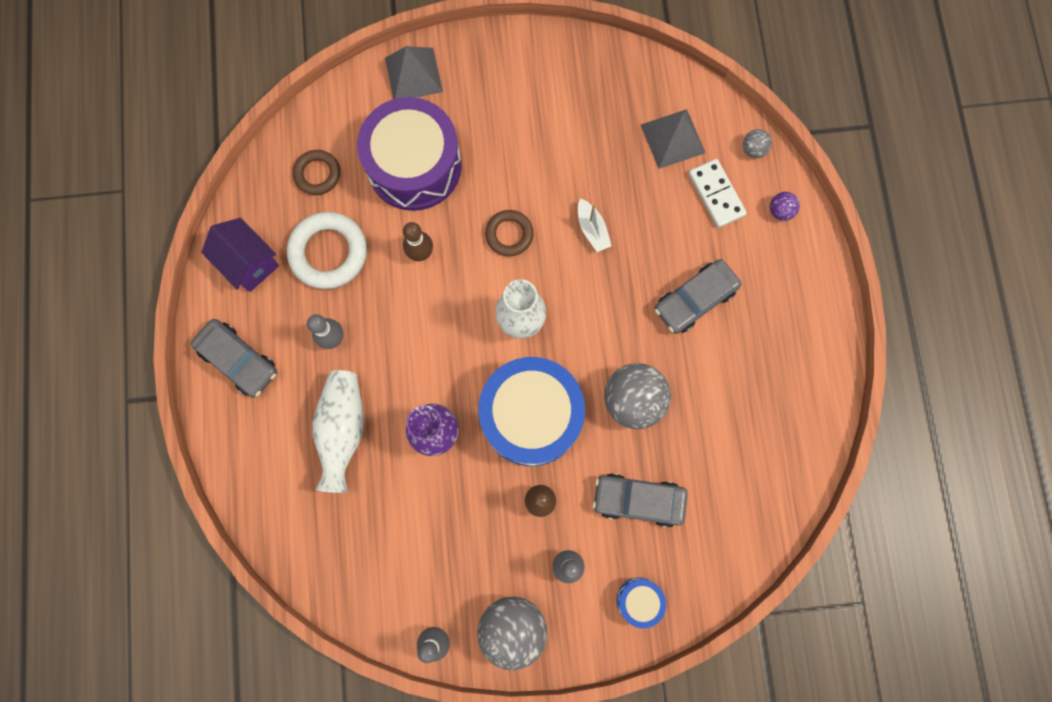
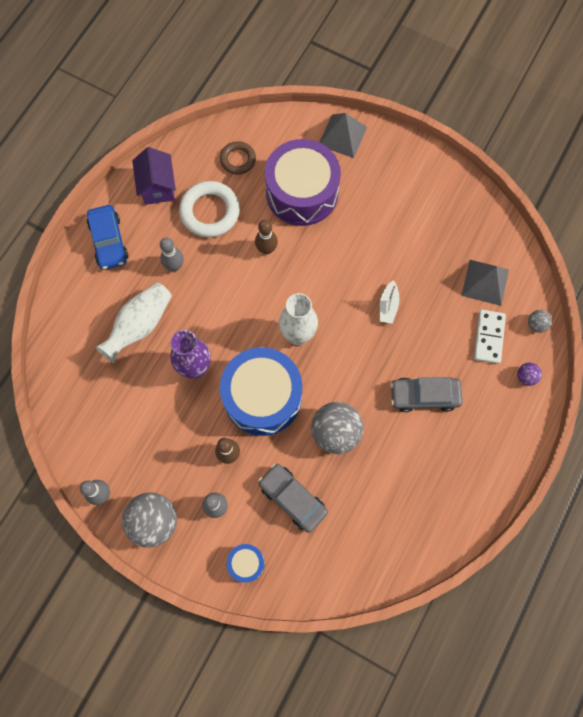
camera: 35 degrees right, 5 degrees down
grey car [191,319,277,398] -> blue car [87,205,128,270]
brown ring [485,210,534,256] -> none

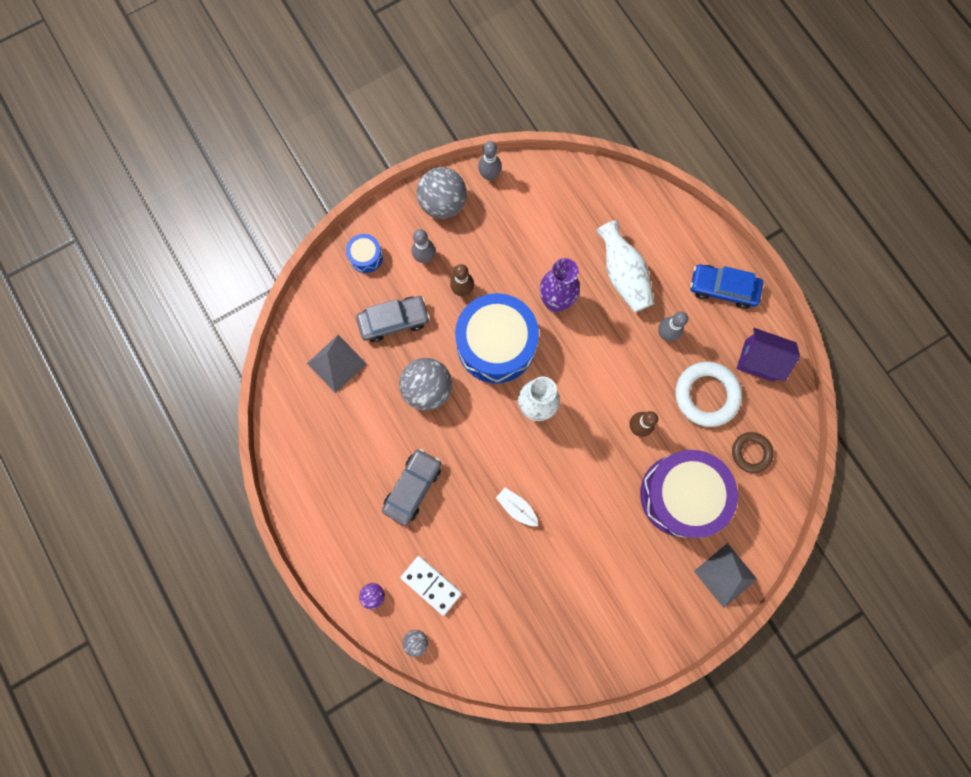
camera: 120 degrees right, 5 degrees up
grey pyramid [461,260,509,306] -> grey pyramid moved to [307,335,367,393]

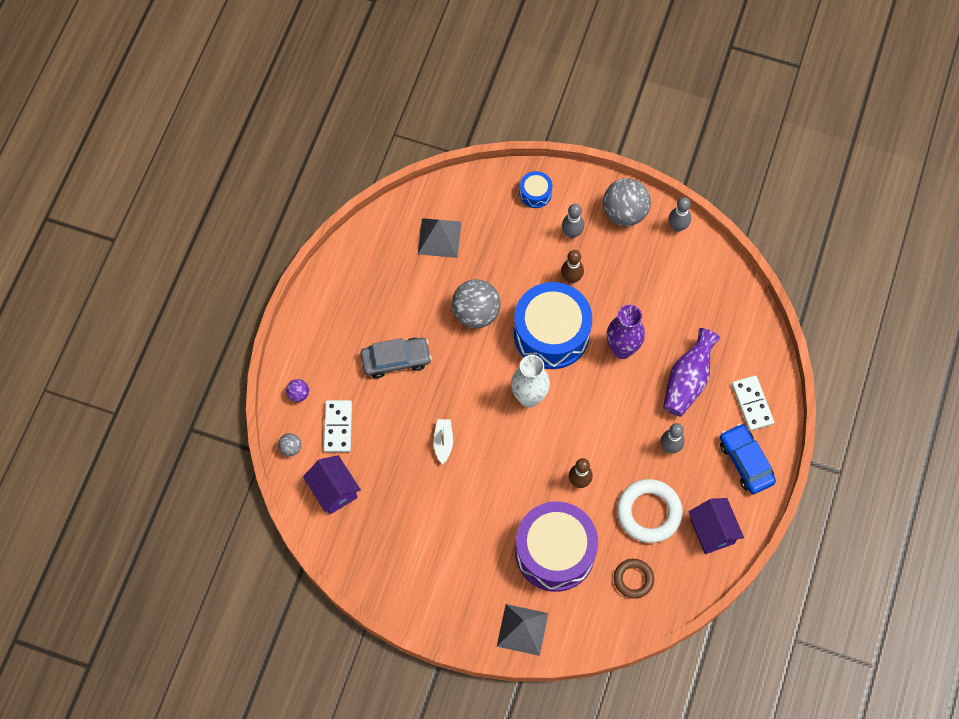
camera: 50 degrees right, 10 degrees down
grey car [356,296,430,342] -> none
white vase [596,220,654,313] -> purple vase [663,328,720,416]
none -> purple house [303,455,361,514]
none -> white domino [732,375,774,431]

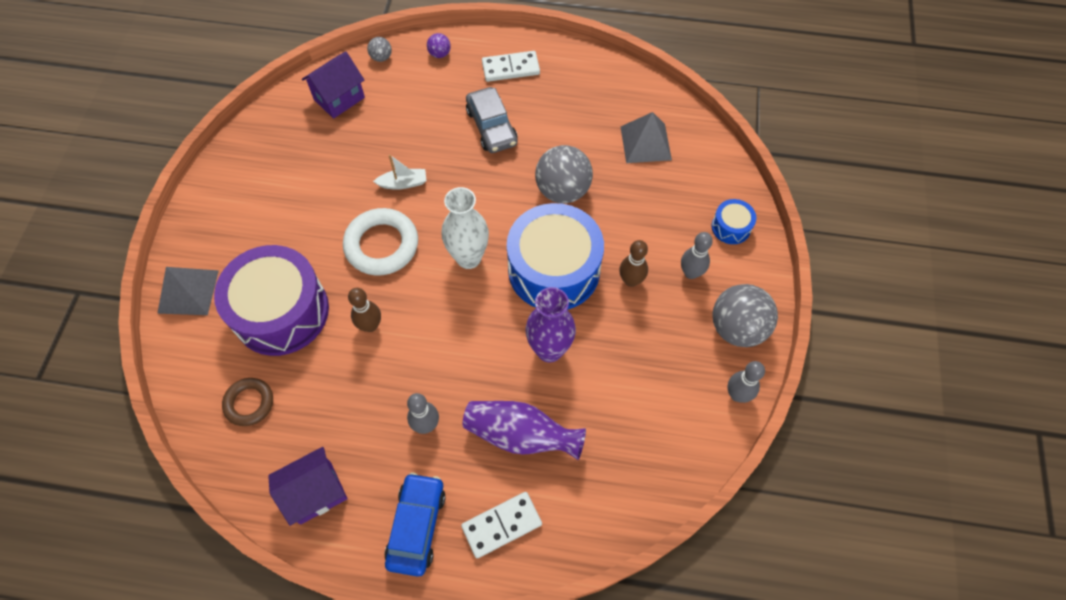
camera: 80 degrees right, 5 degrees down
white domino [324,400,352,452] -> white domino moved to [482,51,540,82]
white ring [617,479,683,543] -> white ring moved to [343,208,418,275]
blue car [720,424,776,494] -> blue car turned 45 degrees counterclockwise [384,473,446,577]

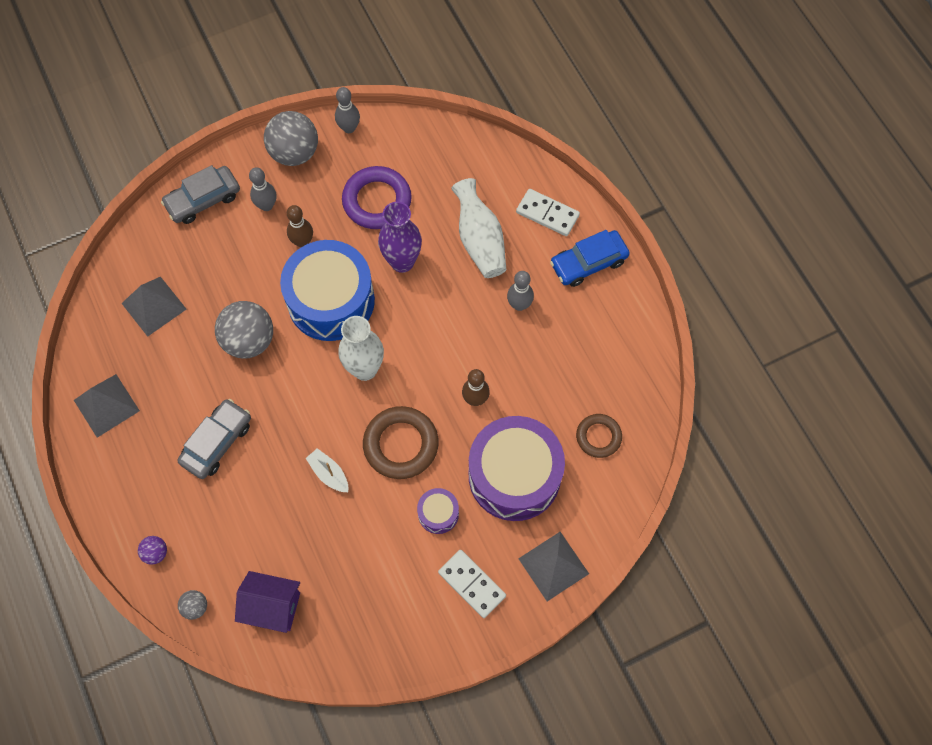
camera: 125 degrees left, 5 degrees up
purple house [268,447,348,526] -> none
white ring [343,208,418,275] -> brown ring [363,406,439,479]
purple vase [463,401,586,460] -> white vase [451,178,506,278]
white domino [482,51,540,82] -> white domino moved to [438,550,506,618]
blue drum [712,199,756,244] -> grey car [161,165,240,224]
none -> grey pyramid [74,374,140,438]
none -> purple ring [342,166,412,229]
none -> purple drum [417,488,459,534]

